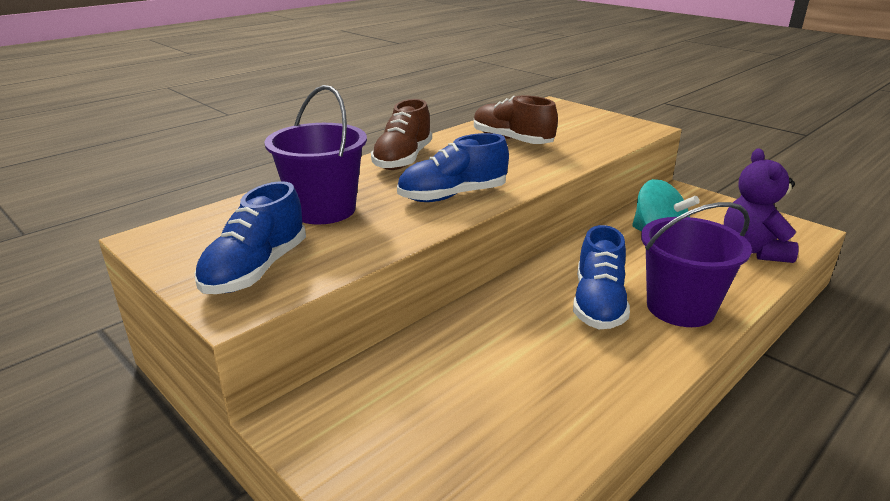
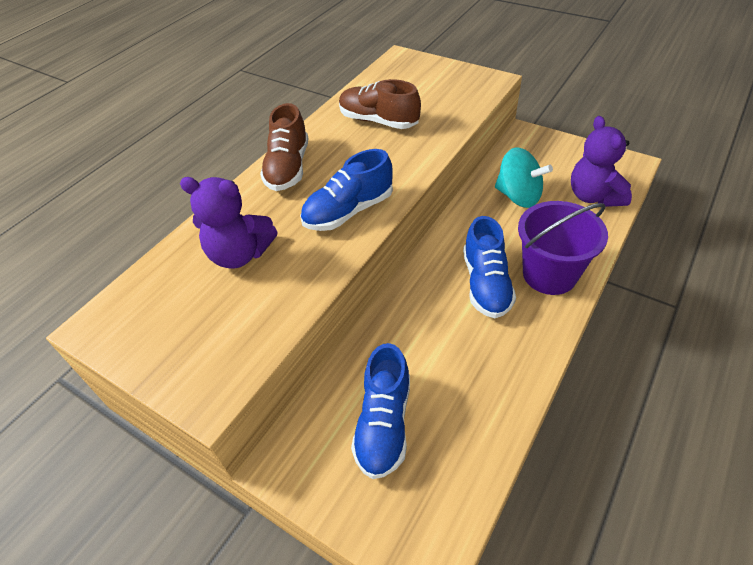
camera: 10 degrees left, 20 degrees up
blue shoe [195,181,306,294] -> blue shoe moved to [351,343,410,479]
purple bucket [264,85,367,225] -> purple teddy bear [180,177,277,269]

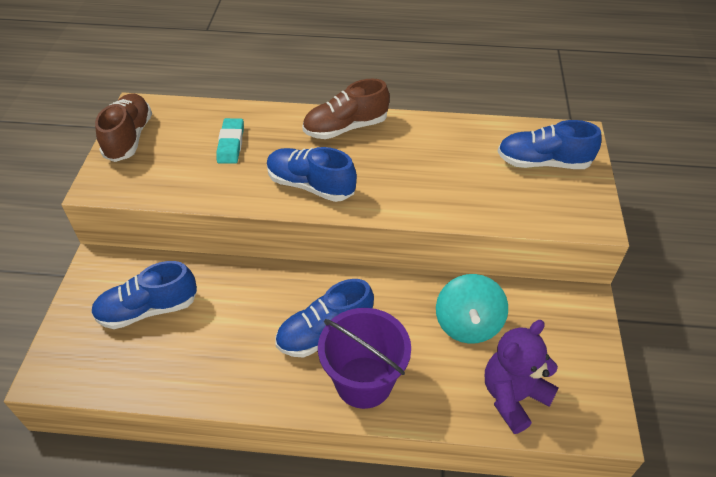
camera: 60 degrees right, 0 degrees up
purple teddy bear [180,177,277,269] -> turquoise eraser [216,118,244,164]
brown shoe [339,79,421,129] -> brown shoe moved to [95,93,152,162]
none -> blue shoe [497,120,602,169]

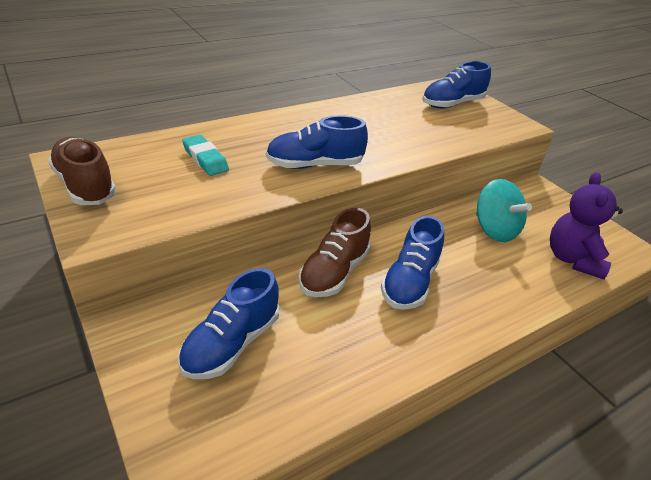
camera: 40 degrees left, 10 degrees down
brown shoe [302,79,390,139] -> brown shoe moved to [298,208,371,297]
purple bucket [318,308,411,409] -> none

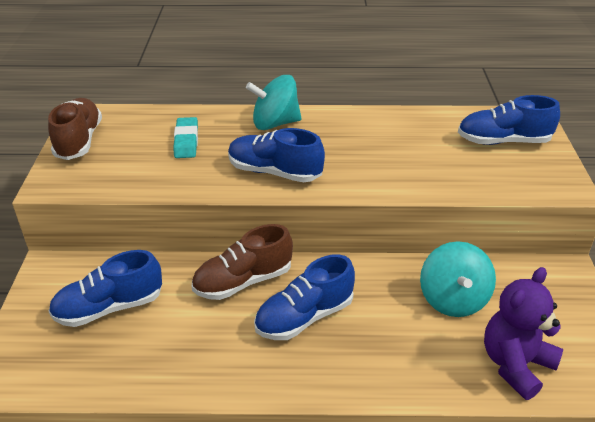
camera: 35 degrees right, 0 degrees up
none -> turquoise spinning top [246,75,301,130]

